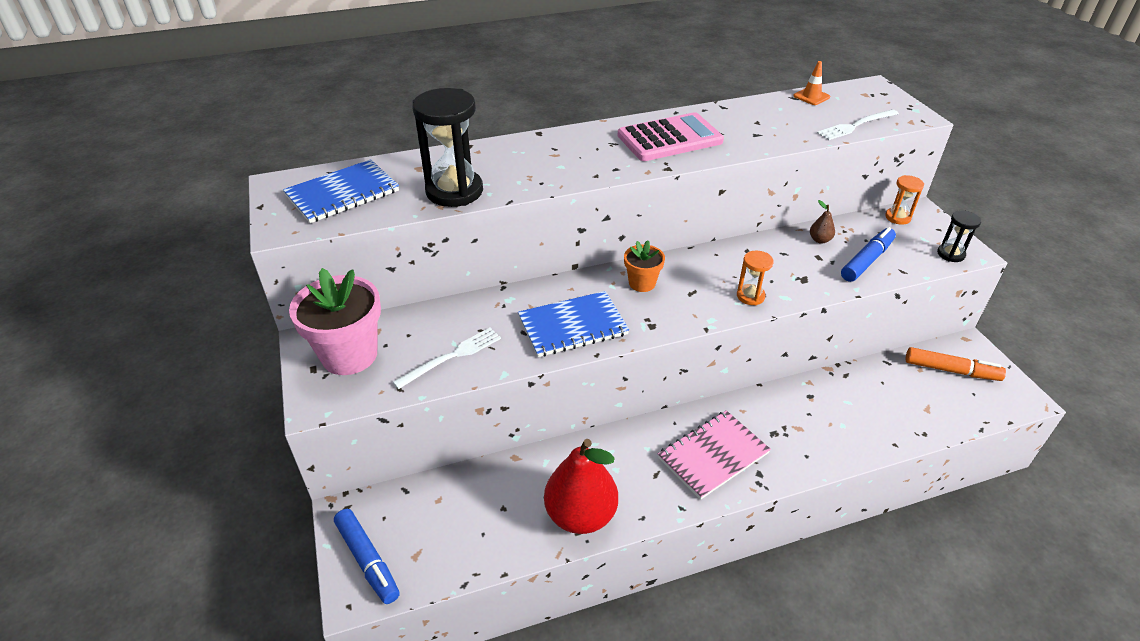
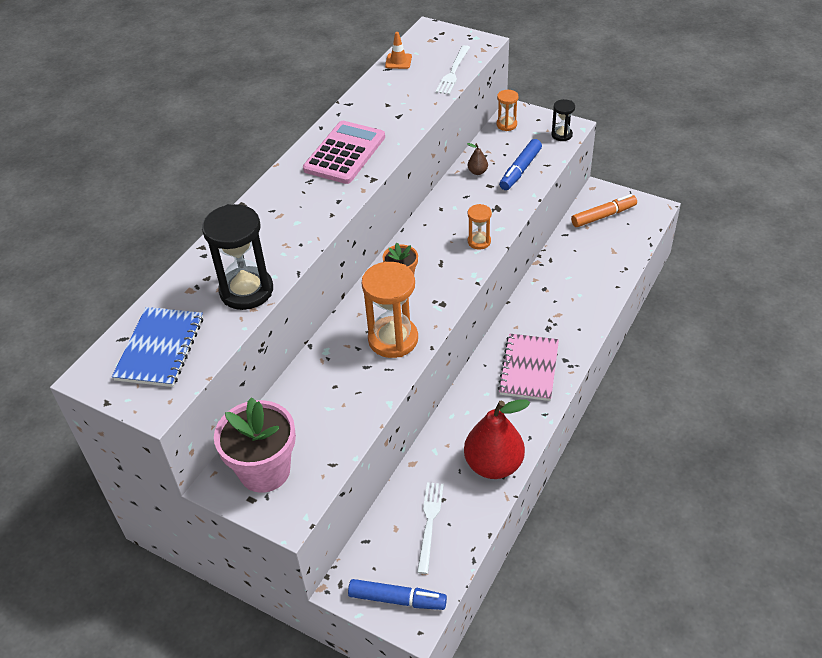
camera: 40 degrees left, 5 degrees up
white fork [393,328,501,389] -> white fork moved to [417,482,444,574]
blue notebook [518,291,629,357] -> orange hourglass [362,262,418,358]
blue marker [841,227,896,282] -> blue marker turned 150 degrees counterclockwise [499,139,542,190]

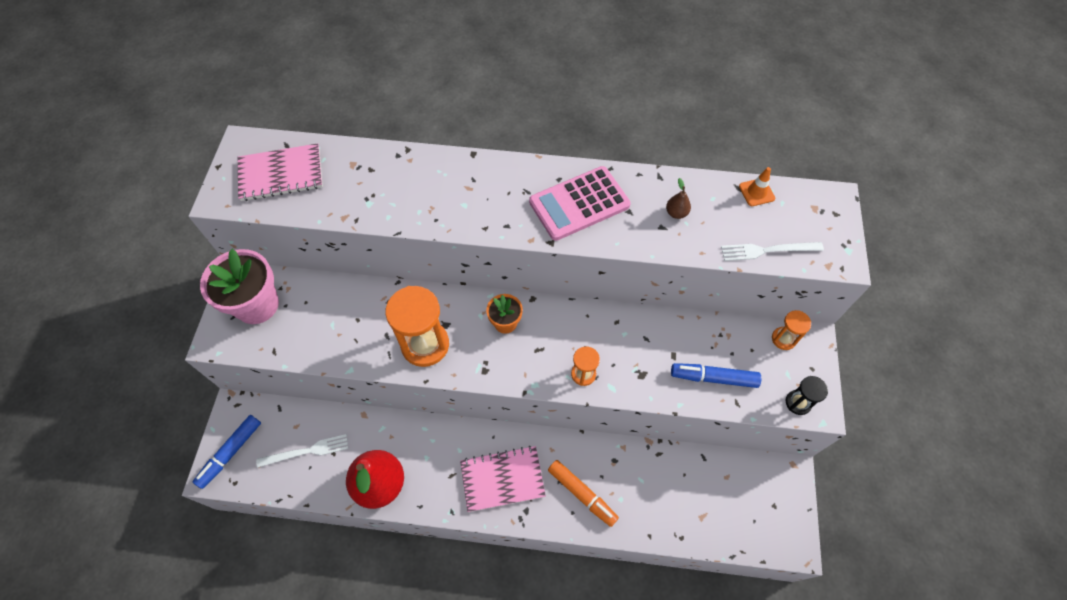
camera: 65 degrees right, 15 degrees up
blue notebook [112,307,203,387] -> pink notebook [238,143,323,201]
black hourglass [202,204,273,310] -> none
pink calculator [303,121,385,184] -> pink calculator turned 150 degrees clockwise [529,166,631,241]
blue marker [348,579,447,610] -> blue marker turned 45 degrees clockwise [193,415,261,489]
brown pear [467,143,488,175] -> brown pear moved to [666,178,691,219]
orange marker [571,194,637,227] -> orange marker moved to [548,460,619,527]

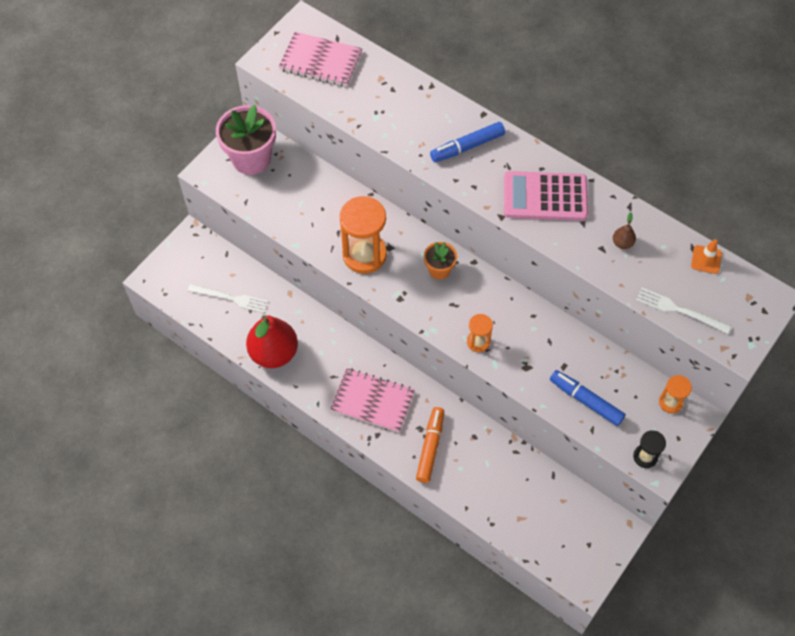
camera: 30 degrees right, 0 degrees up
blue marker [193,415,261,489] -> blue marker moved to [430,122,505,162]
orange marker [548,460,619,527] -> orange marker turned 150 degrees counterclockwise [416,407,444,483]

